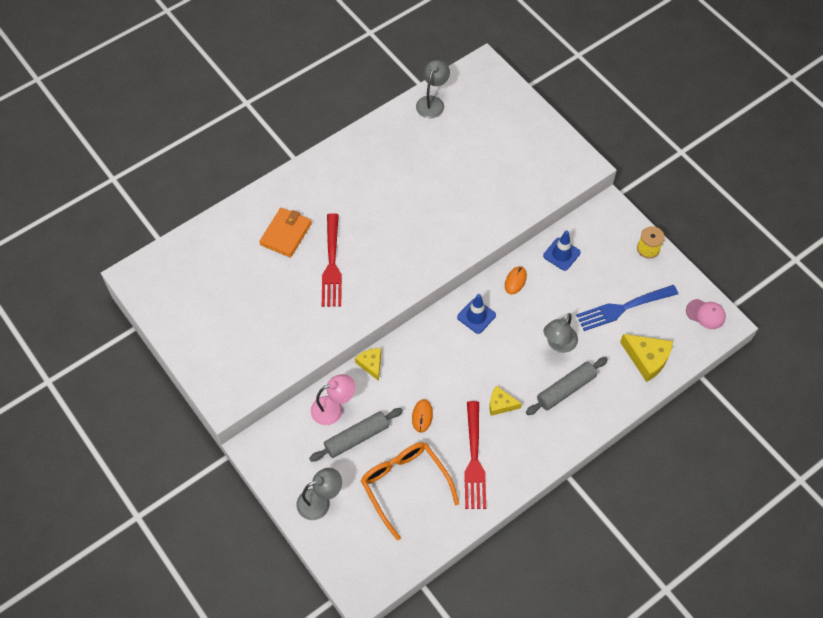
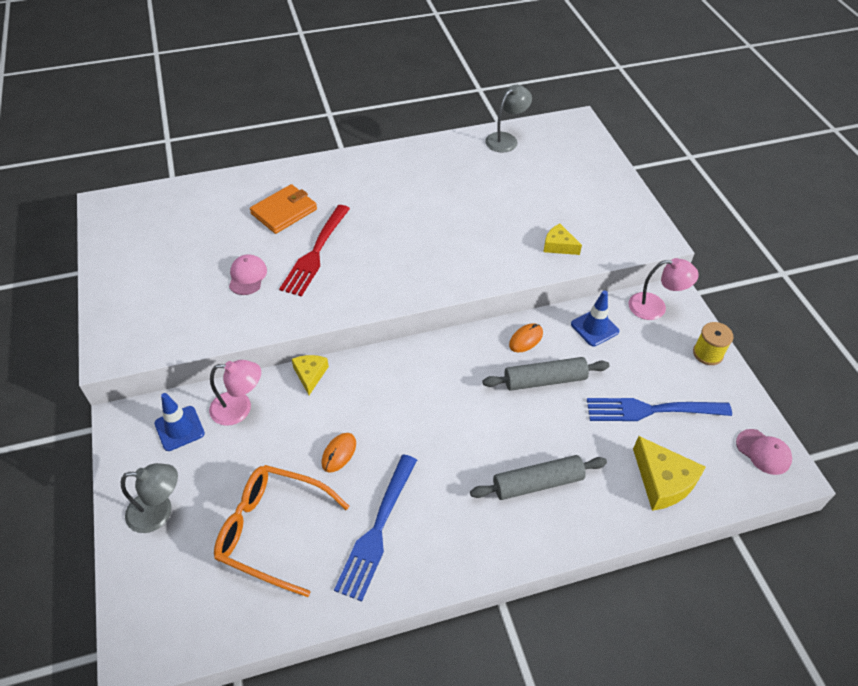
camera: 20 degrees right, 10 degrees down
grey rolling pin [309,408,403,462] -> grey rolling pin moved to [482,357,609,391]
orange glasses [361,442,459,541] -> orange glasses turned 60 degrees counterclockwise [214,465,350,597]
blue traffic cone [457,294,496,334] -> blue traffic cone moved to [155,393,205,451]
red fork [464,401,486,509] -> blue fork [334,454,417,602]
yellow cheese [490,386,522,416] -> yellow cheese moved to [543,224,582,255]
grey lamp [543,313,578,353] -> none
none -> pink cap [229,254,267,295]
none -> pink lamp [629,258,699,320]

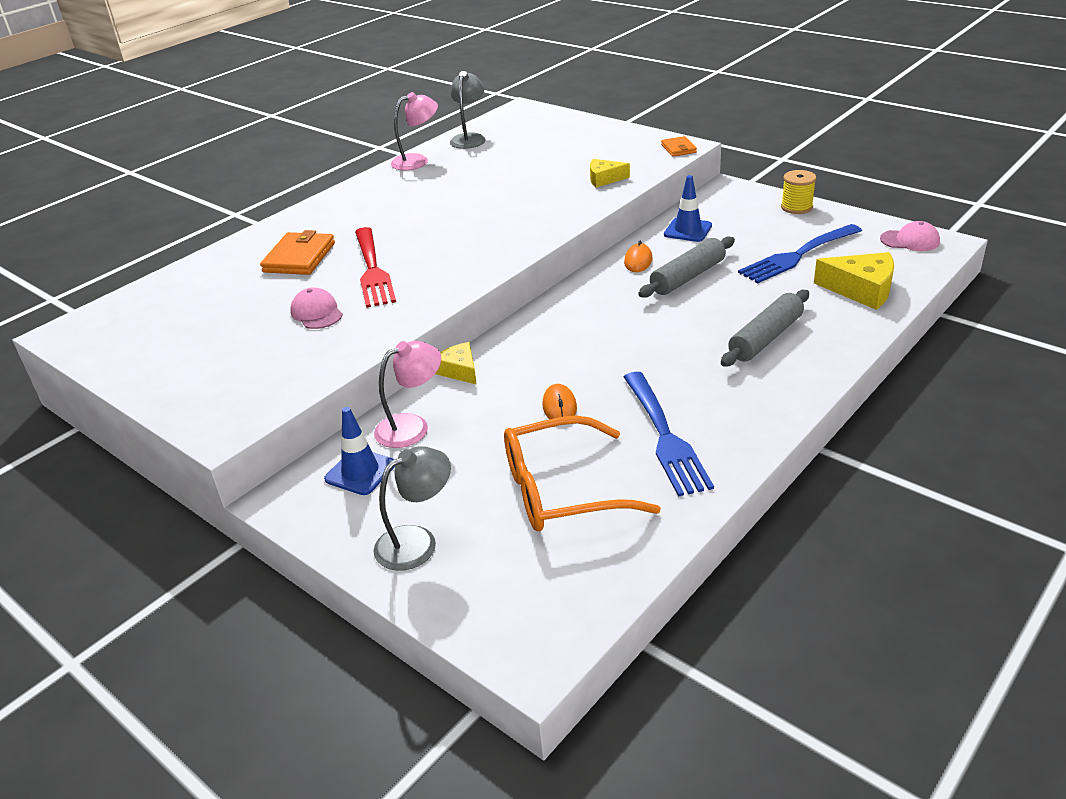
camera: 30 degrees left, 15 degrees down
pink lamp [629,258,699,320] -> pink lamp moved to [391,92,438,170]
none -> orange wallet [661,136,697,157]

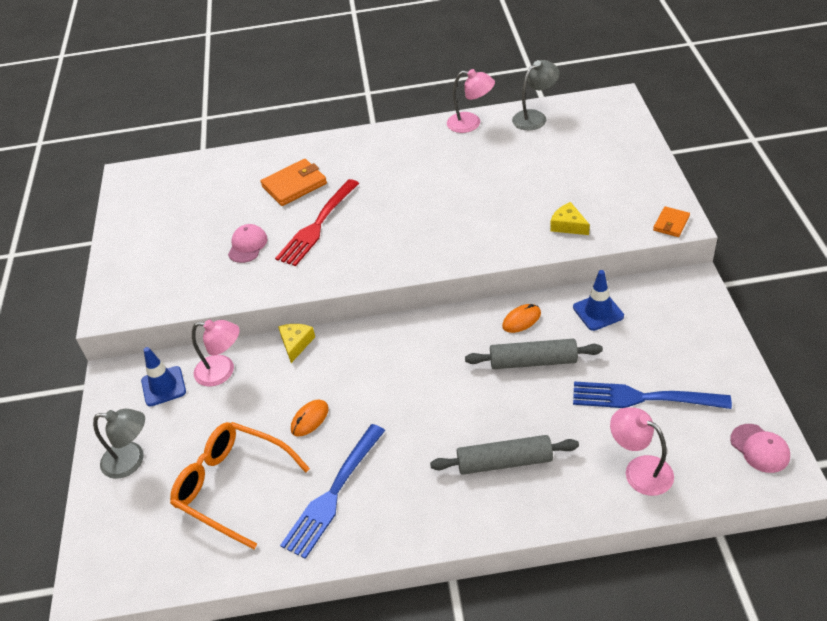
camera: 45 degrees right, 10 degrees up
yellow spool [781,170,816,214] -> none
yellow cheese [814,252,894,310] -> pink lamp [610,407,674,496]

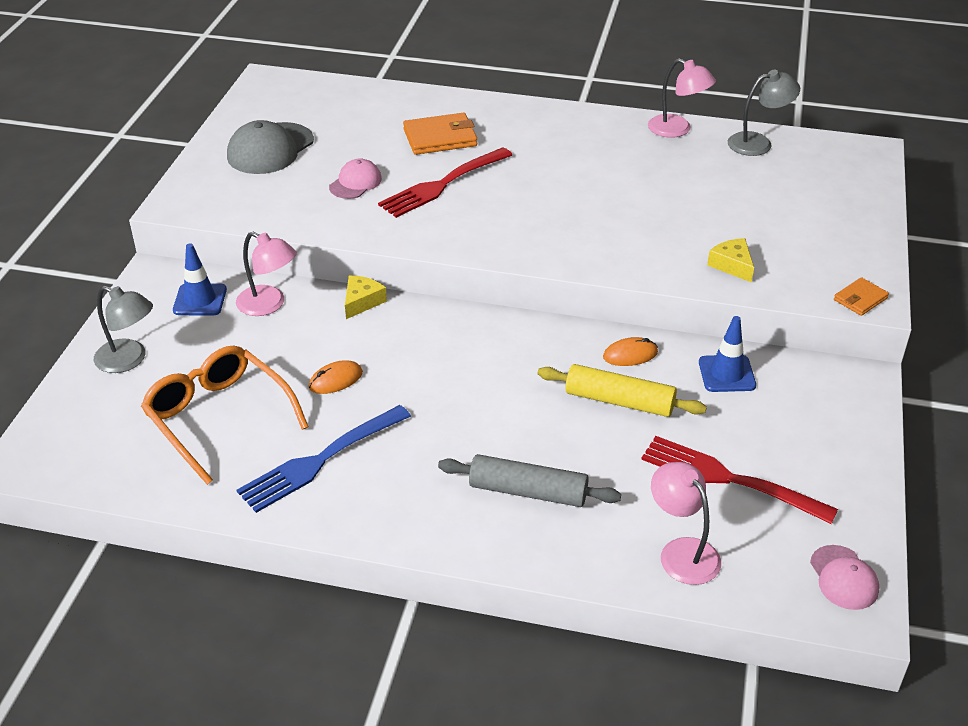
camera: 15 degrees right, 5 degrees down
grey rolling pin [465,339,603,369] -> yellow rolling pin [538,364,707,417]
blue fork [573,381,732,409] -> red fork [641,436,838,524]
none -> grey cap [227,120,314,174]

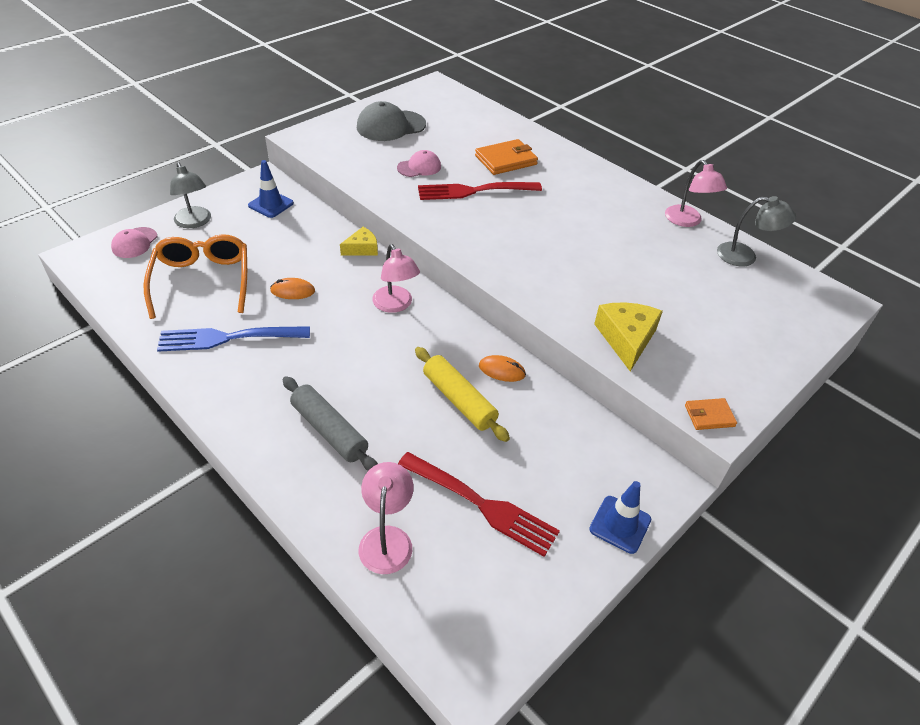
camera: 30 degrees right, 5 degrees up
pink lamp [236,232,297,316] -> pink lamp moved to [372,244,420,313]
orange wallet [403,113,477,155] -> orange wallet turned 45 degrees counterclockwise [475,139,538,175]
red fork [641,436,838,524] -> red fork turned 150 degrees clockwise [398,452,560,557]
blue traffic cone [699,316,756,392] -> blue traffic cone moved to [589,481,651,554]
yellow cheese [707,238,754,283] -> yellow cheese [594,302,663,371], size x1.61
pink cap [810,545,879,610] -> pink cap moved to [111,227,157,258]

